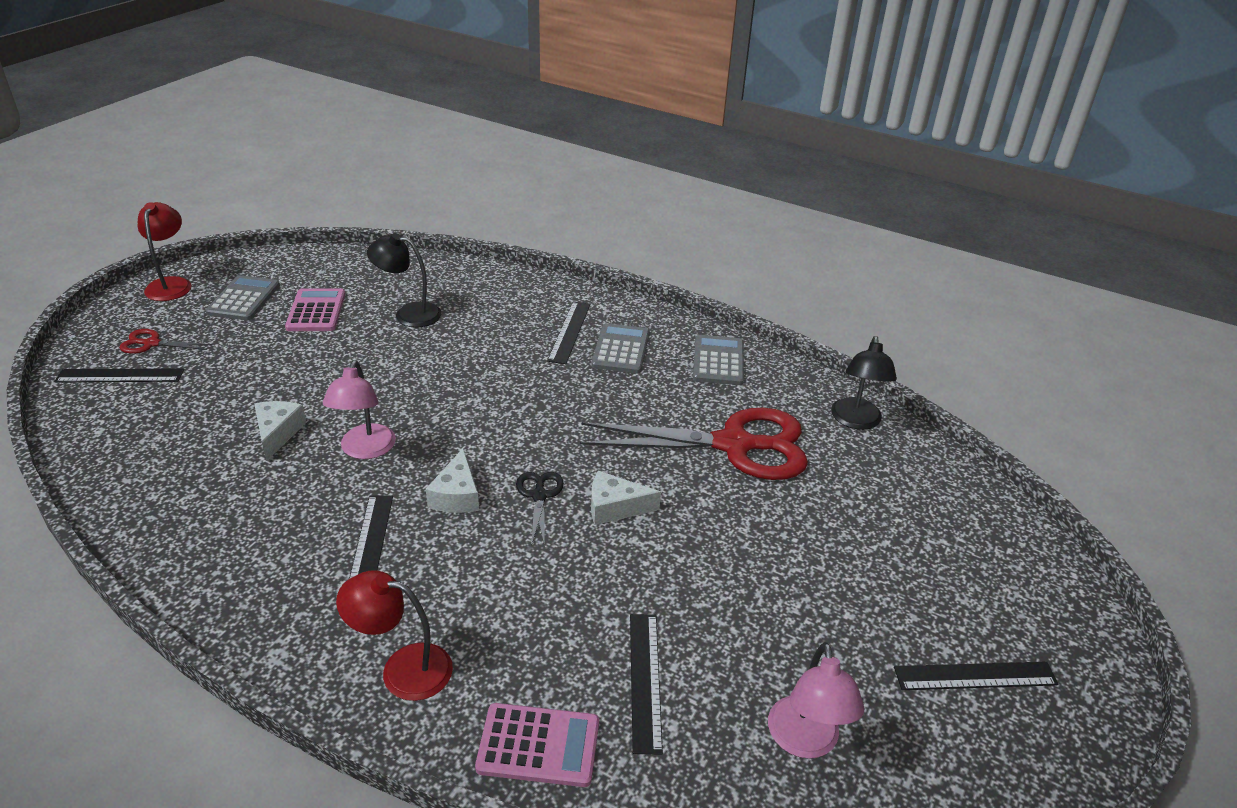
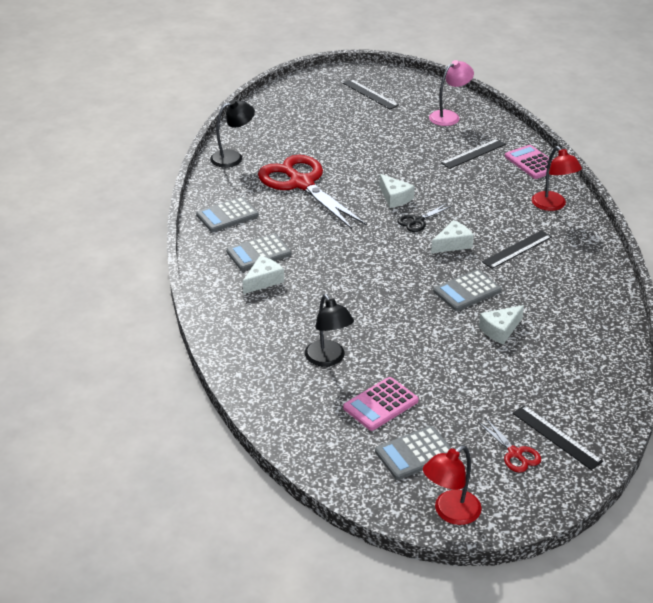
camera: 125 degrees left, 0 degrees up
pink lamp [323,360,396,459] -> grey calculator [433,269,502,311]
black ruler [547,301,590,364] -> white cheese [243,256,284,294]

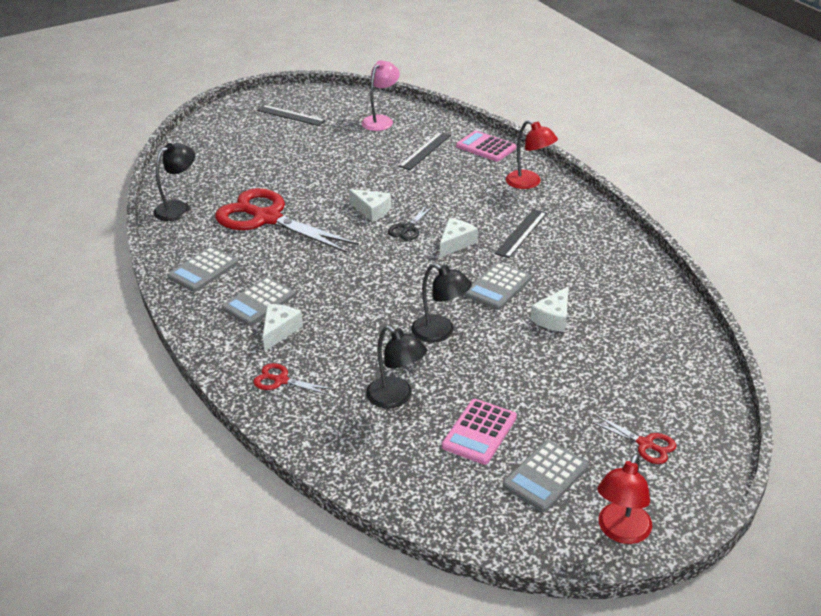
camera: 20 degrees left, 0 degrees up
black ruler [513,405,603,470] -> none
none -> red scissors [253,363,334,395]
none -> black lamp [411,263,472,342]

